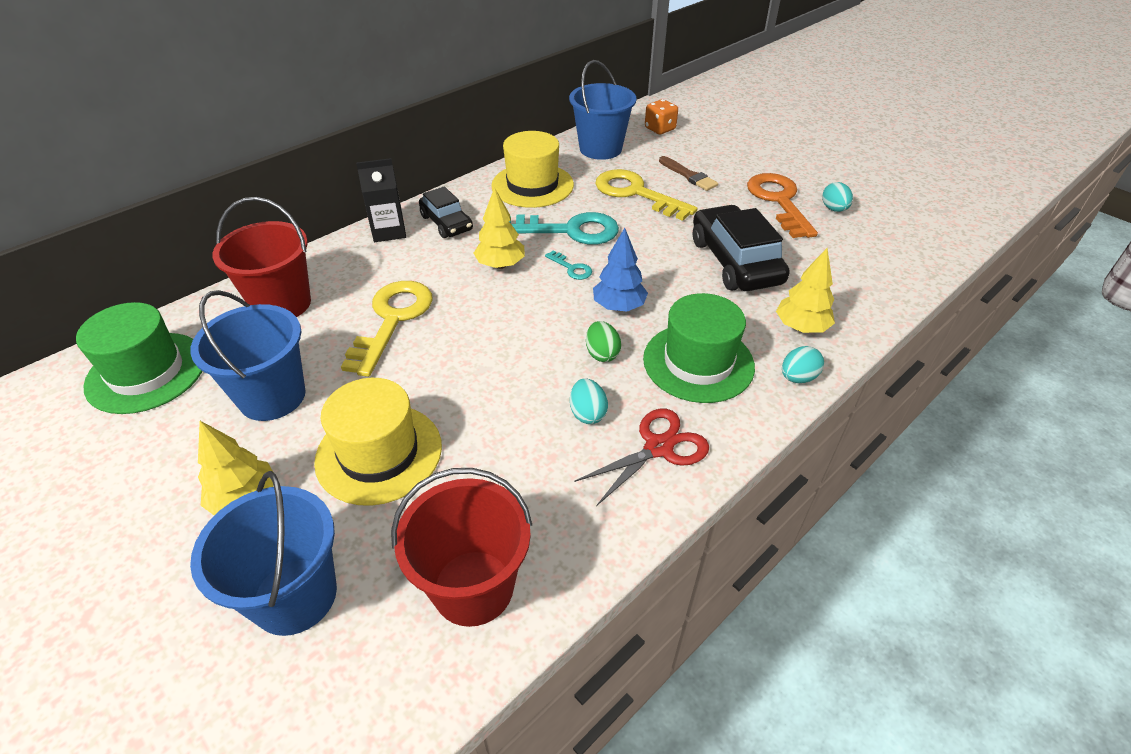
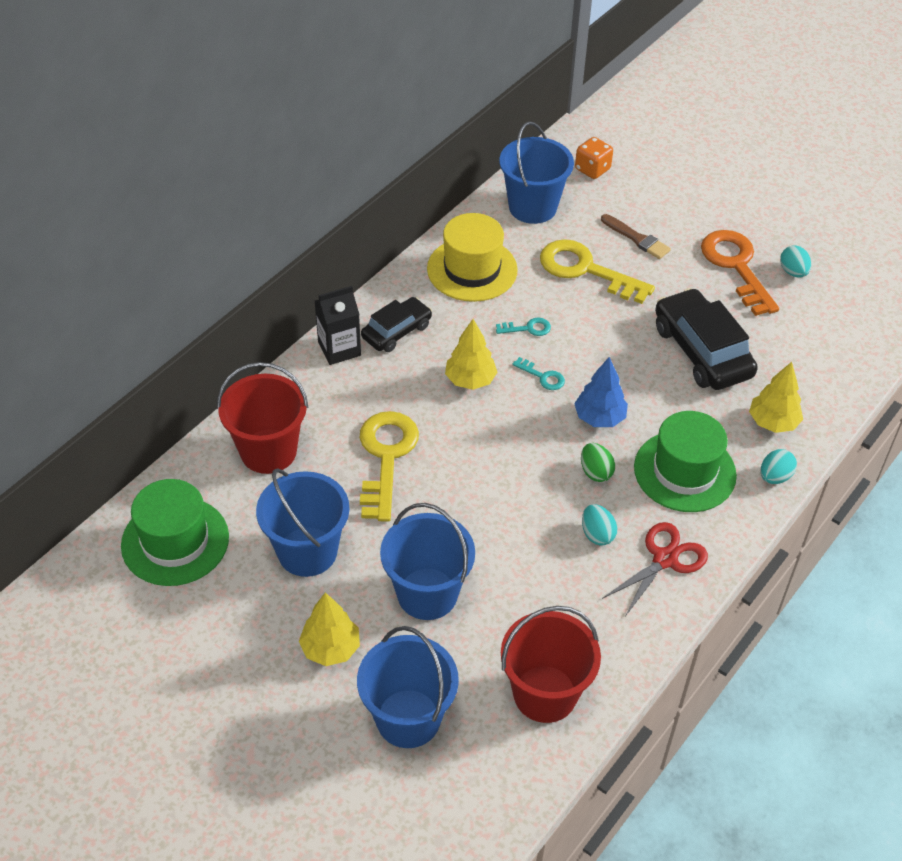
camera: 10 degrees left, 5 degrees up
yellow hat [314,378,442,506] -> blue bucket [380,503,475,620]
black car [419,186,473,238] -> black car turned 90 degrees counterclockwise [361,297,432,352]
turquoise key [509,212,619,245] -> turquoise key [496,318,551,336], size x0.44

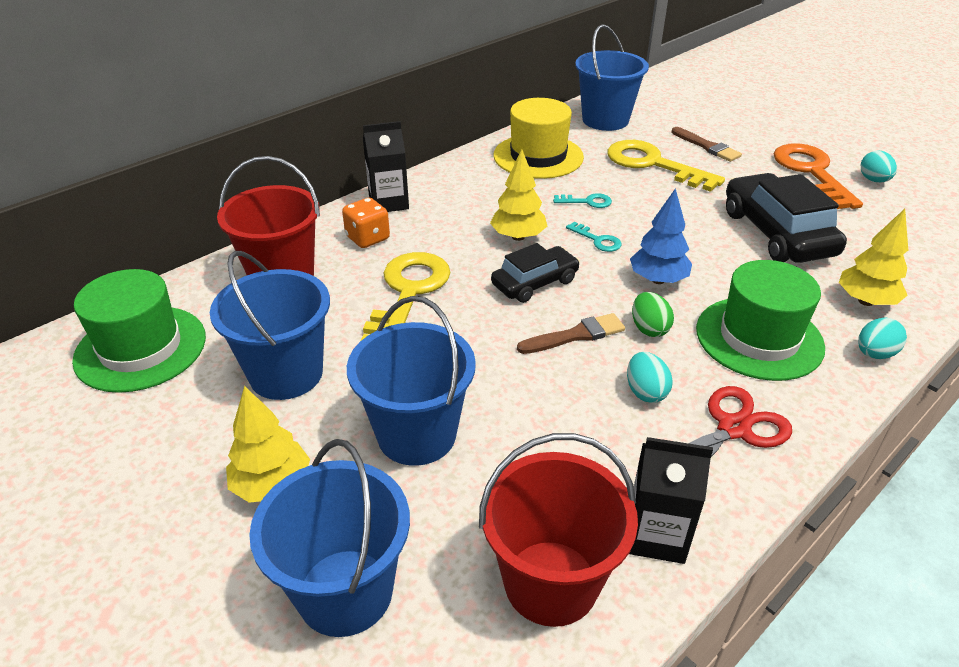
camera: 10 degrees right, 10 degrees down
black car [361,297,432,352] -> black car moved to [491,243,580,303]
orange dice [575,137,613,179] -> orange dice moved to [342,198,390,248]
none -> brown brush [517,313,625,354]
none -> black carton [629,437,713,564]

